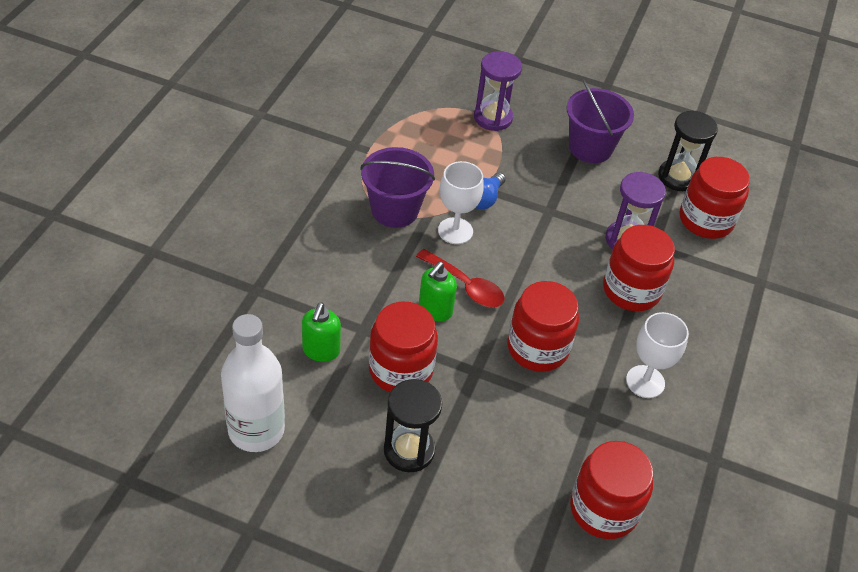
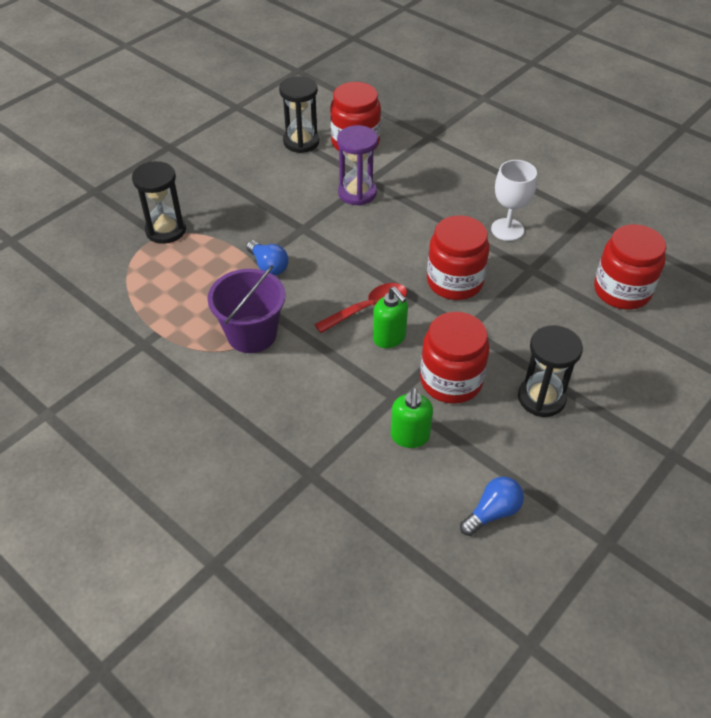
camera: 65 degrees left, 0 degrees up
white bottle [221,314,285,452] -> blue light bulb [460,477,524,536]
green soap dispenser [302,303,341,362] -> green soap dispenser turned 60 degrees clockwise [391,388,433,448]
white goblet [438,161,484,244] -> none
purple hourglass [474,51,522,131] -> black hourglass [132,161,186,244]
purple bucket [567,79,634,163] -> none
red jar [603,225,675,311] -> none

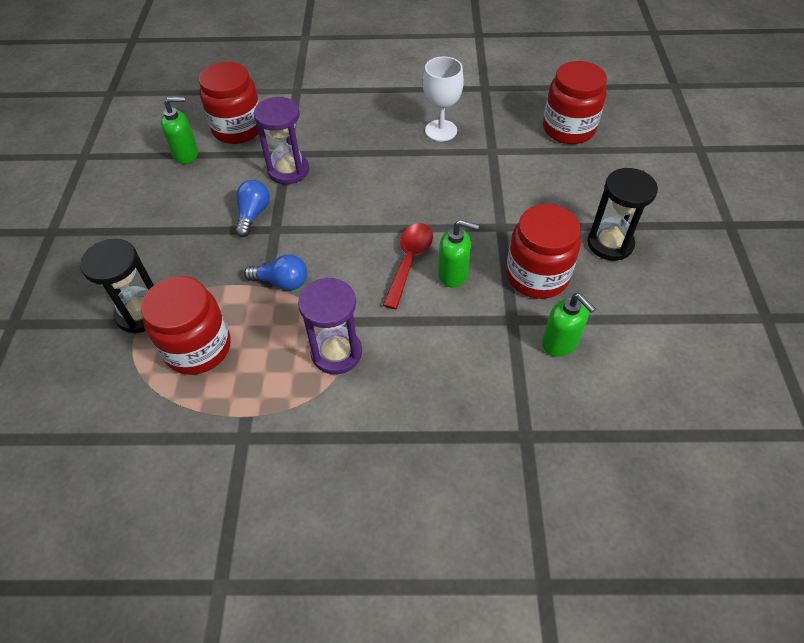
camera: 40 degrees left, 5 degrees up
purple bucket [208,265,285,353] -> purple hourglass [298,278,362,374]
black hourglass [279,76,320,153] -> green soap dispenser [161,97,198,164]
red jar [427,215,489,300] -> red jar moved to [141,276,231,375]
blue light bulb [460,477,524,536] -> blue light bulb moved to [235,180,270,237]

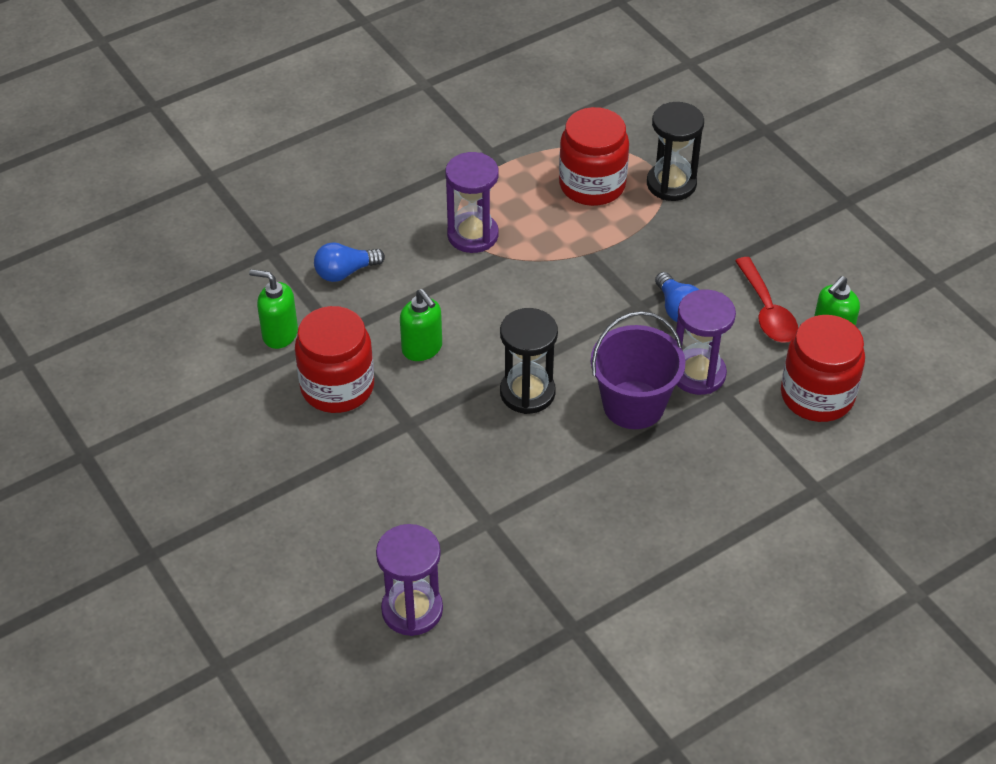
camera: 145 degrees right, 5 degrees down
blue light bulb [244,254,307,290] -> blue light bulb moved to [314,242,385,282]
red spoon [383,223,433,309] -> red spoon moved to [735,257,798,343]
white goblet [423,56,464,141] -> none
green soap dispenser [438,220,479,287] -> green soap dispenser turned 105 degrees counterclockwise [400,289,442,361]
red jar [543,61,607,144] -> purple hourglass [376,524,443,636]
black hourglass [587,168,658,261] -> black hourglass moved to [500,308,558,414]
none -> purple bucket [591,311,686,429]

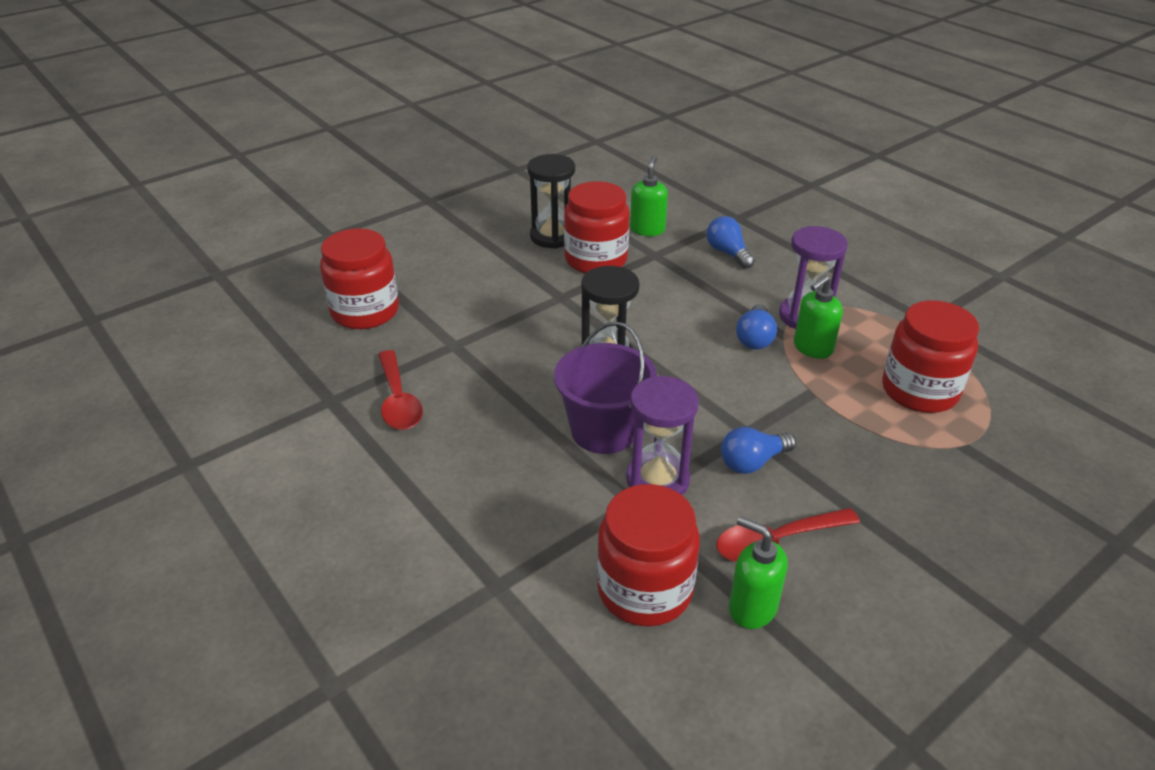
camera: 85 degrees right, 10 degrees down
purple hourglass [376,524,443,636] -> red jar [320,228,399,329]
green soap dispenser [400,289,442,361] -> green soap dispenser moved to [794,275,843,359]
black hourglass [647,102,704,201] -> black hourglass moved to [527,154,575,249]
none -> red spoon [378,350,423,430]
none -> blue light bulb [736,304,777,350]

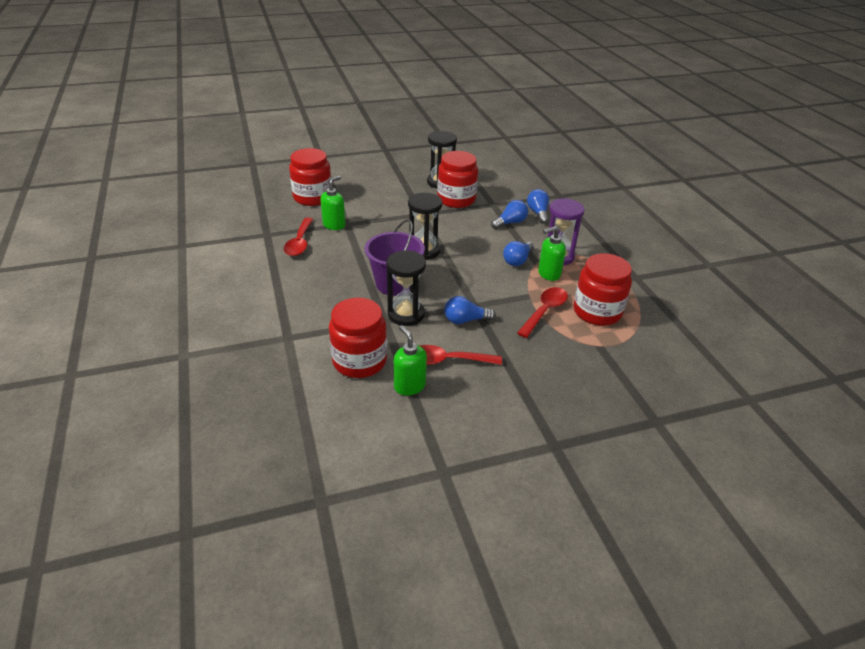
camera: 20 degrees right, 0 degrees up
purple hourglass [626,375,699,495] -> black hourglass [386,250,426,326]
green soap dispenser [630,156,668,236] -> green soap dispenser moved to [320,176,346,230]
none -> blue light bulb [491,200,528,229]
none -> red spoon [517,287,568,338]

